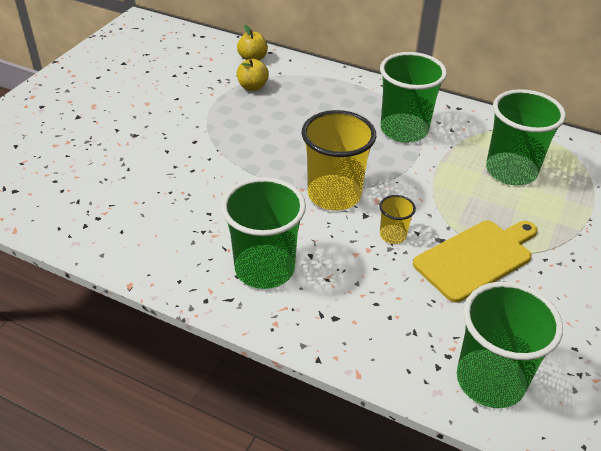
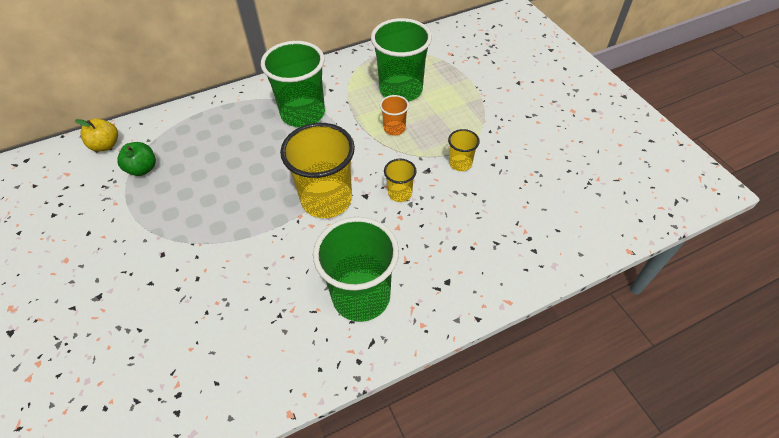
camera: 50 degrees left, 10 degrees up
yellow apple [237,59,269,91] -> green apple [117,142,156,176]
yellow cutting board [413,221,538,303] -> yellow cup [448,129,480,171]
green cup [457,282,563,408] -> none
none -> orange cup [380,95,409,135]

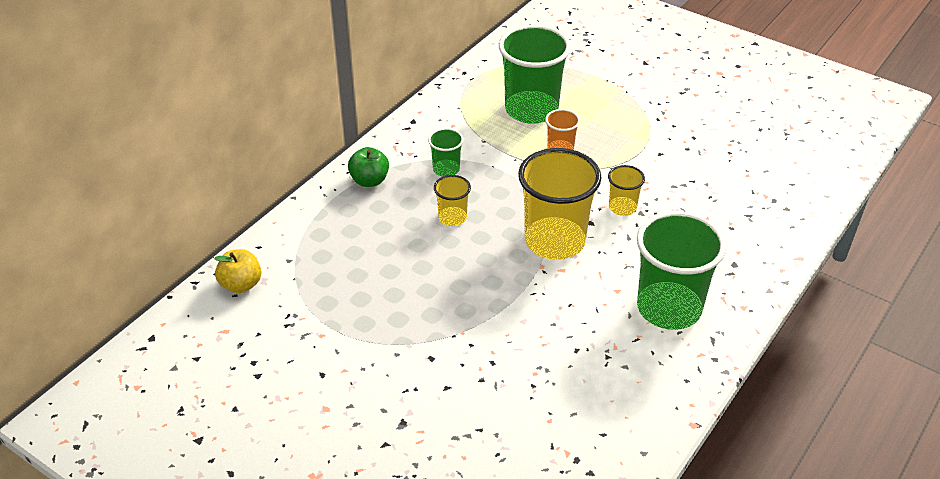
camera: 30 degrees left, 10 degrees down
green apple [117,142,156,176] -> green apple moved to [348,147,389,187]
green cup [261,41,325,127] -> green cup [428,128,464,177], size x0.47
yellow cup [448,129,480,171] -> yellow cup moved to [434,175,471,226]

